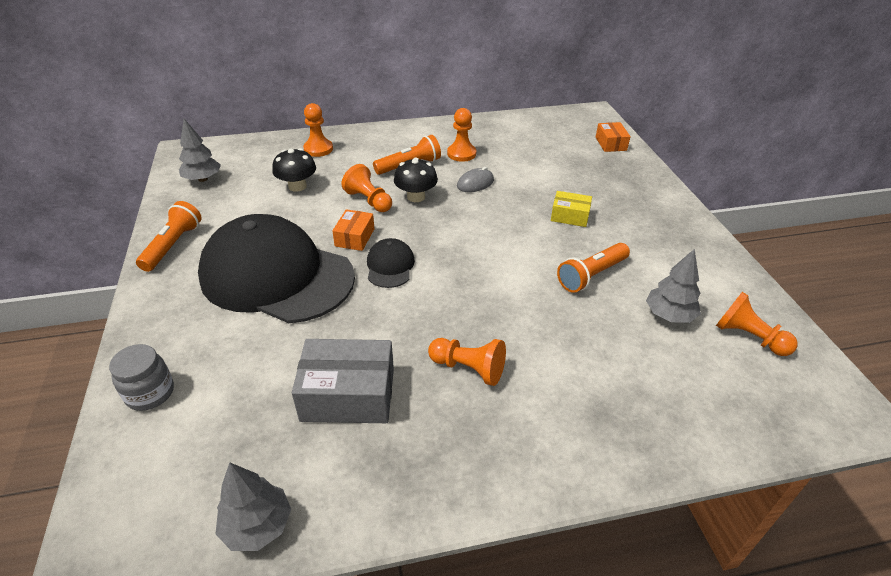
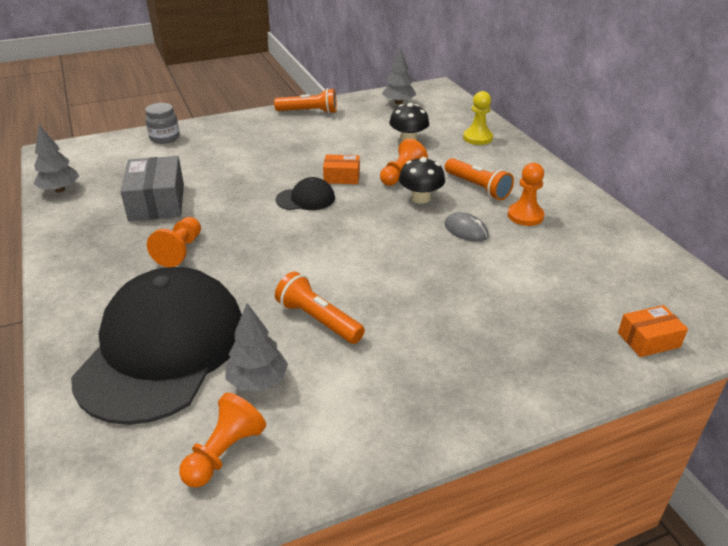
camera: 80 degrees right, 5 degrees down
black cap [198,214,355,323] -> black cap moved to [71,267,242,425]
orange pawn [303,103,333,157] -> yellow pawn [463,91,493,145]
yellow box [551,191,592,227] -> none

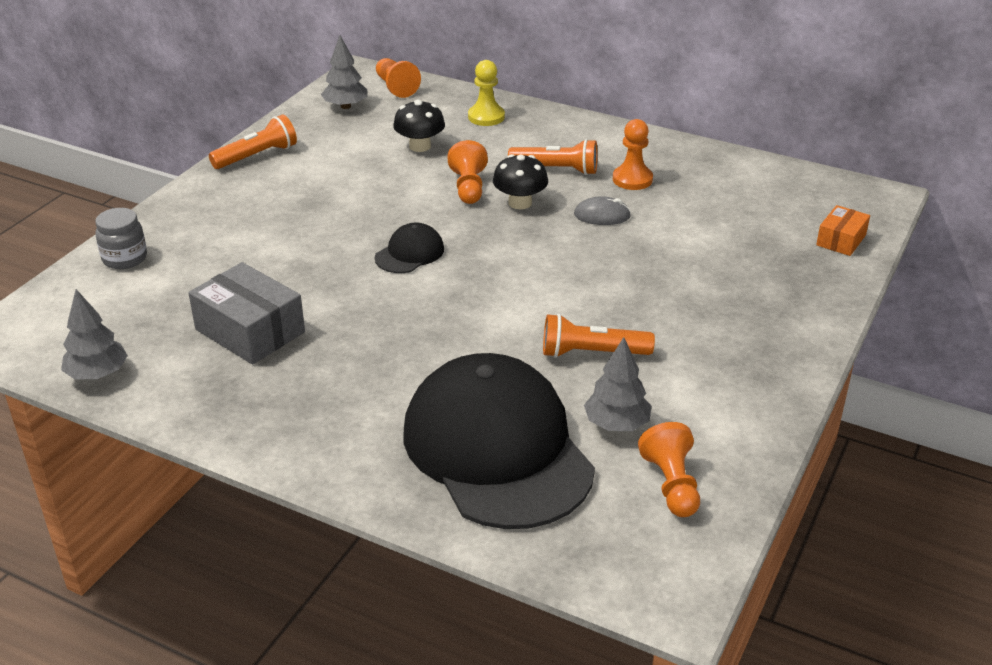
camera: 40 degrees left, 0 degrees up
orange pawn [147,217,201,267] -> orange pawn moved to [376,58,421,98]
orange box [323,155,360,184] -> none

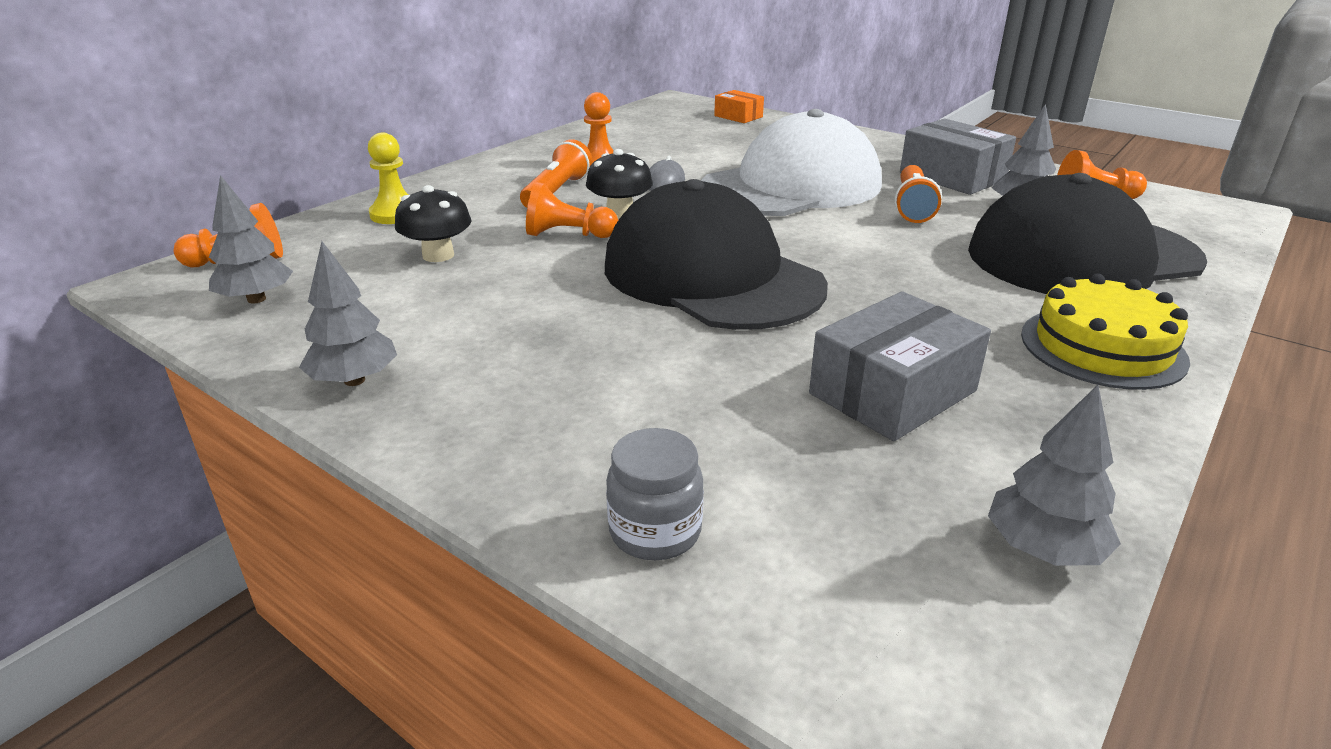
camera: 80 degrees left, 5 degrees down
orange flashlight [209,114,297,169] -> grey tree [299,241,397,386]
black cap [375,222,444,273] -> black cap [605,179,828,330], size x2.42
none -> white cap [701,109,882,216]
none -> grey box [900,118,1016,195]
none -> yellow cake [1021,274,1190,390]

